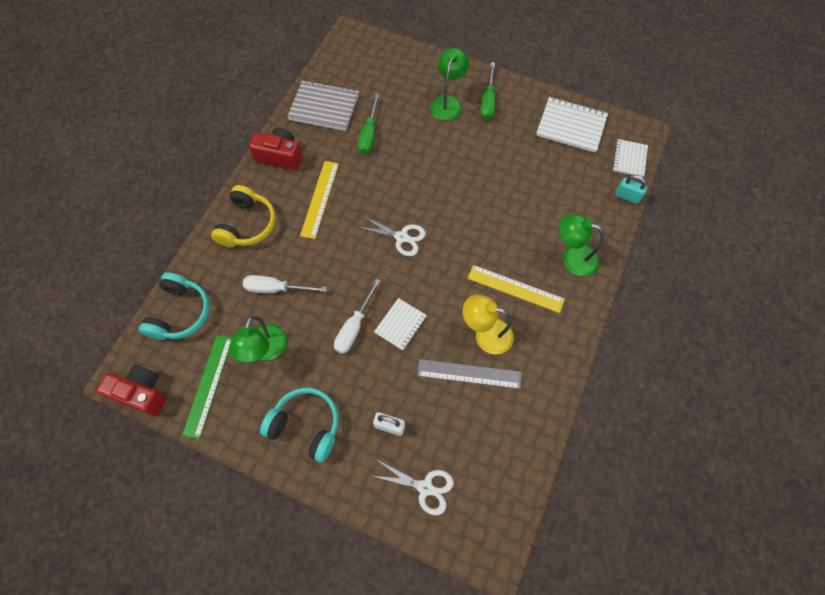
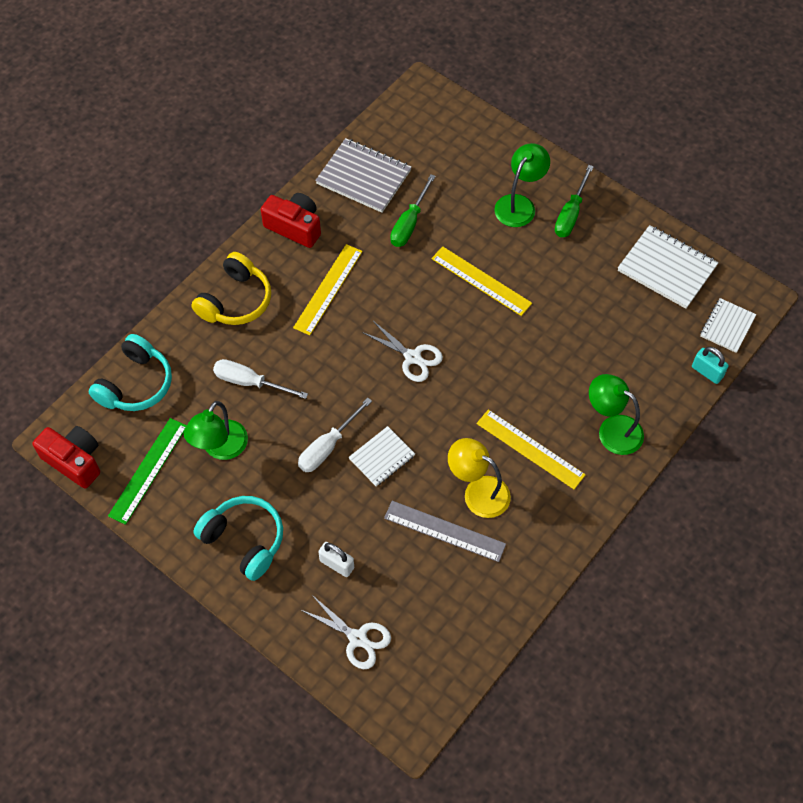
camera: 15 degrees right, 5 degrees down
none -> yellow ruler [431,246,532,316]

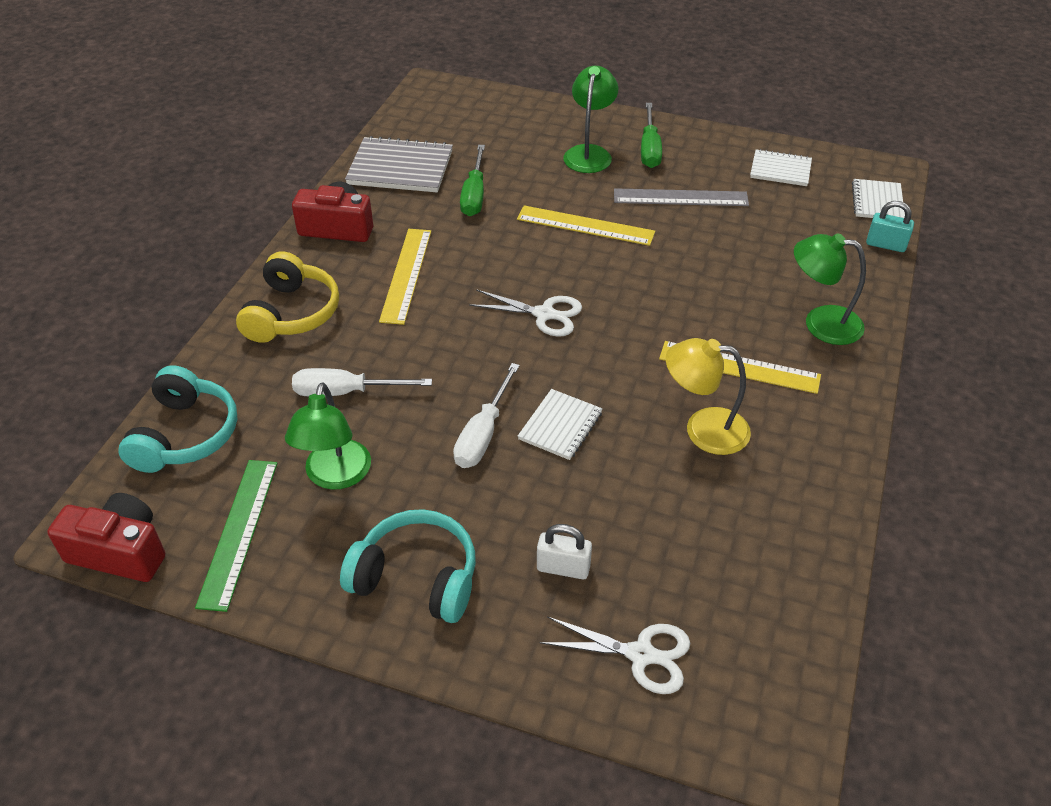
camera: 20 degrees left, 15 degrees down
grey ruler [384,501,506,562] -> grey ruler moved to [614,188,749,206]
white notebook [618,225,718,309] -> white notebook [750,149,812,186], size x0.61

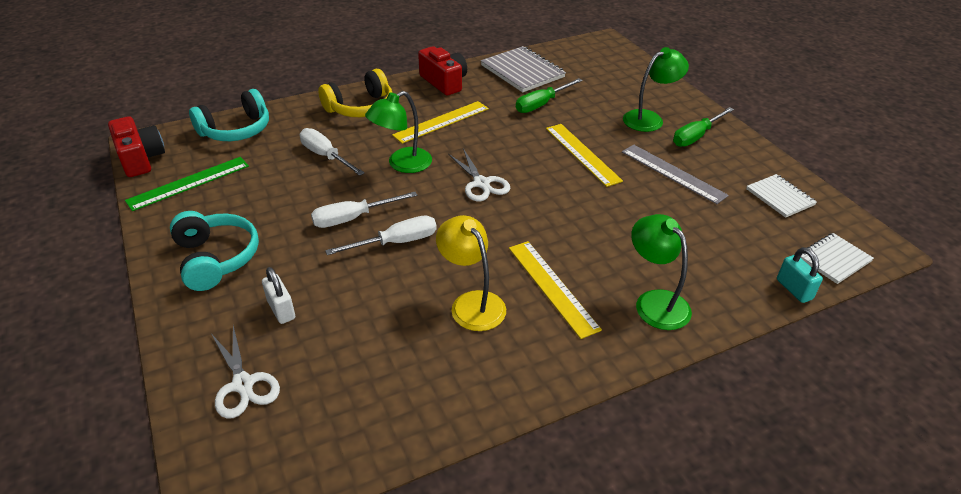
camera: 45 degrees right, 5 degrees down
green lamp [285,382,371,490] -> green lamp moved to [365,91,432,173]
white notebook [518,389,602,460] -> white screwdriver [325,216,437,255]

